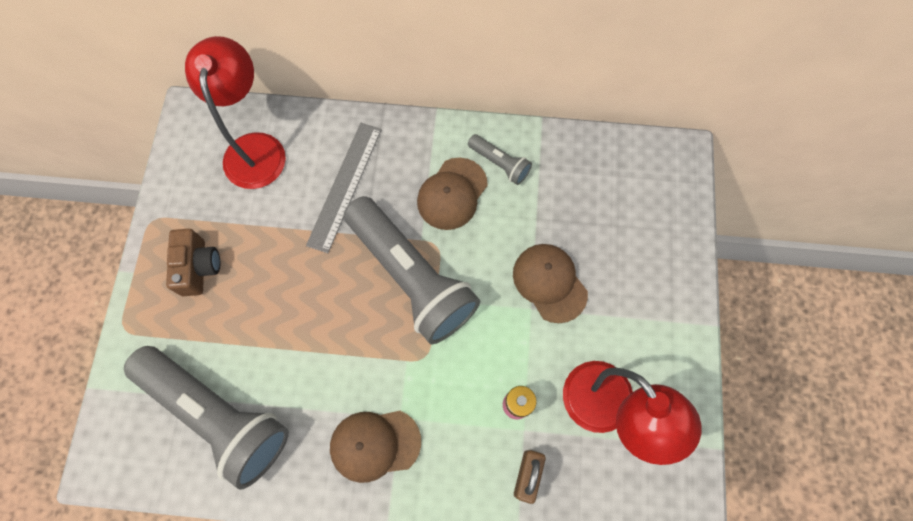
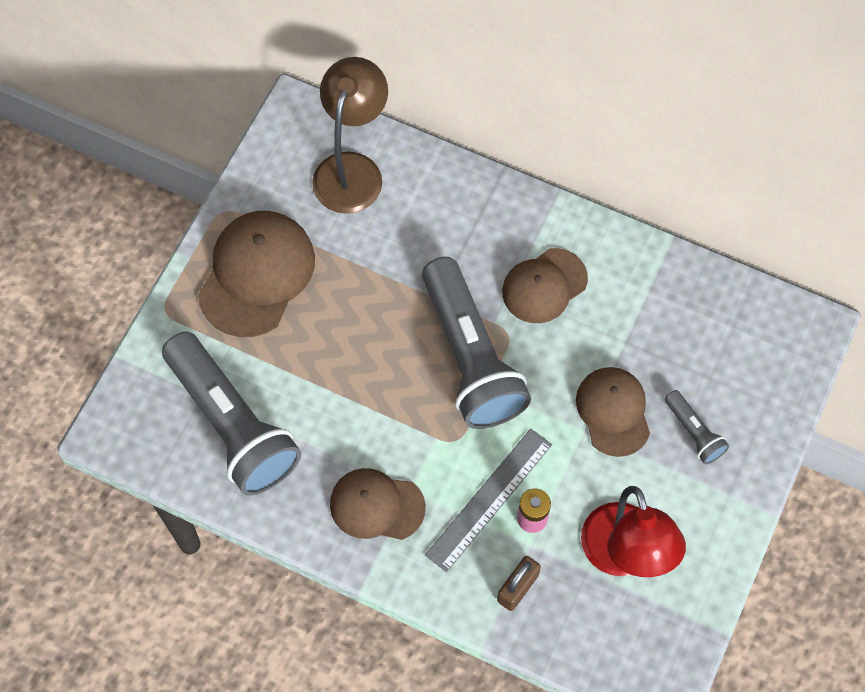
camera: 20 degrees right, 5 degrees down
brown camera [166,229,220,296] -> brown cap [198,211,315,337]
red lamp [185,36,286,189] -> brown lamp [312,57,388,214]
grey ruler [306,123,382,253] -> grey ruler moved to [425,429,552,572]
grey flashlight [468,134,532,185] -> grey flashlight moved to [665,390,729,464]

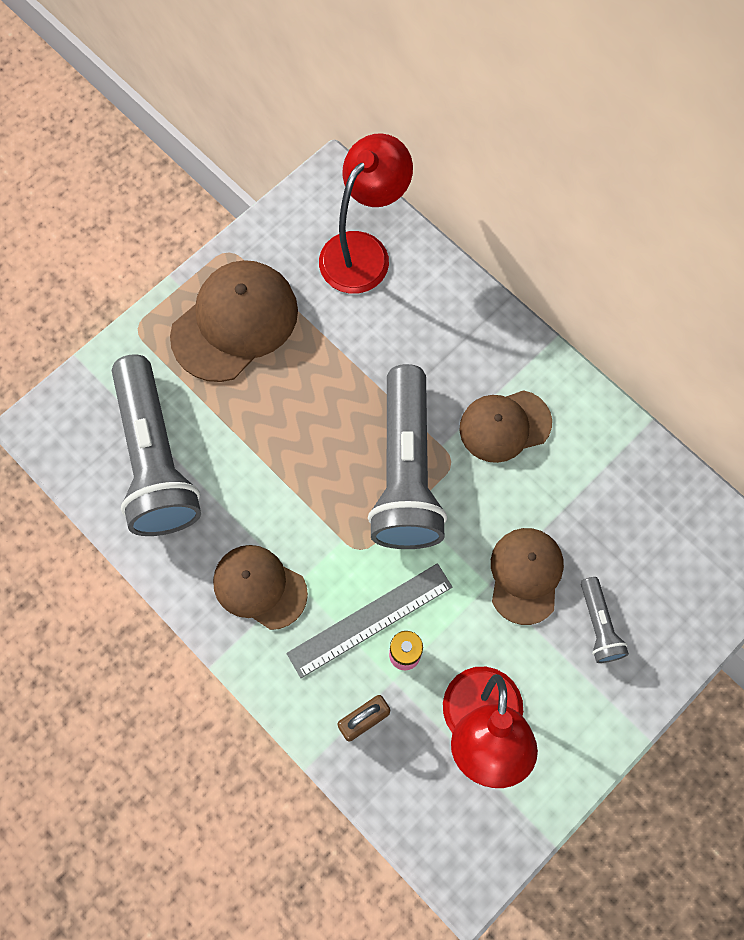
camera: 20 degrees right, 5 degrees up
brown lamp [312,57,388,214] -> red lamp [319,133,413,294]

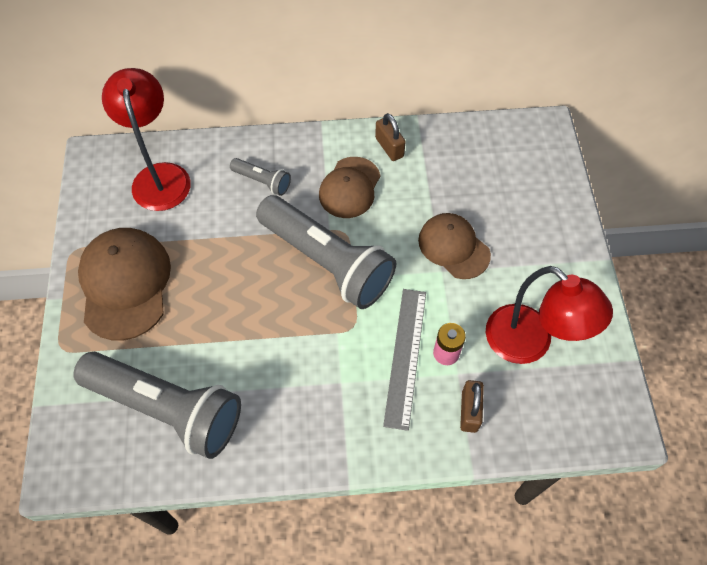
camera: 50 degrees left, 10 degrees down
brown cap [213,545,308,630] -> none
grey flashlight [581,577,629,663] -> grey flashlight moved to [230,158,291,196]
none -> brown padlock [375,113,406,161]

